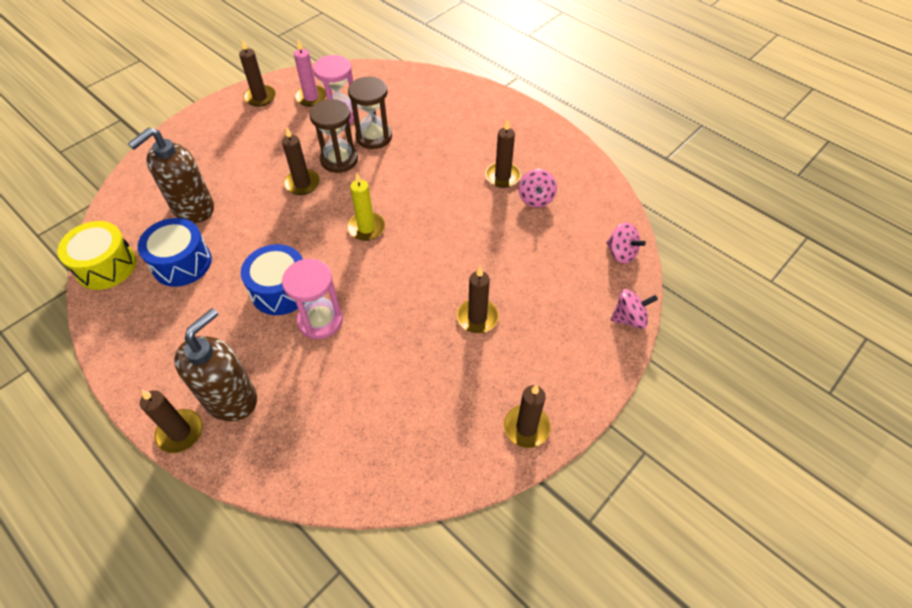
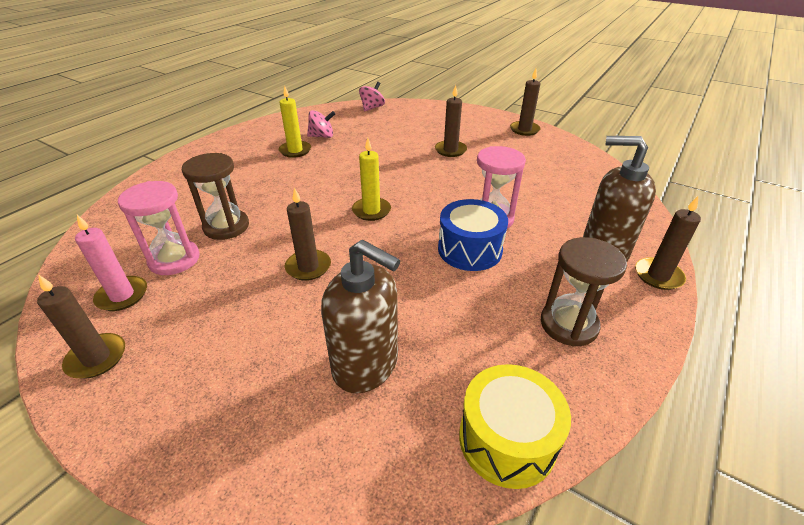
camera: 100 degrees left, 15 degrees down
blue drum [138,218,212,287] -> none
brown hourglass [309,99,358,173] -> brown hourglass moved to [541,237,627,346]
brown candle [485,119,521,188] -> yellow candle [279,86,311,158]
pink spinning top [611,289,658,329] -> none

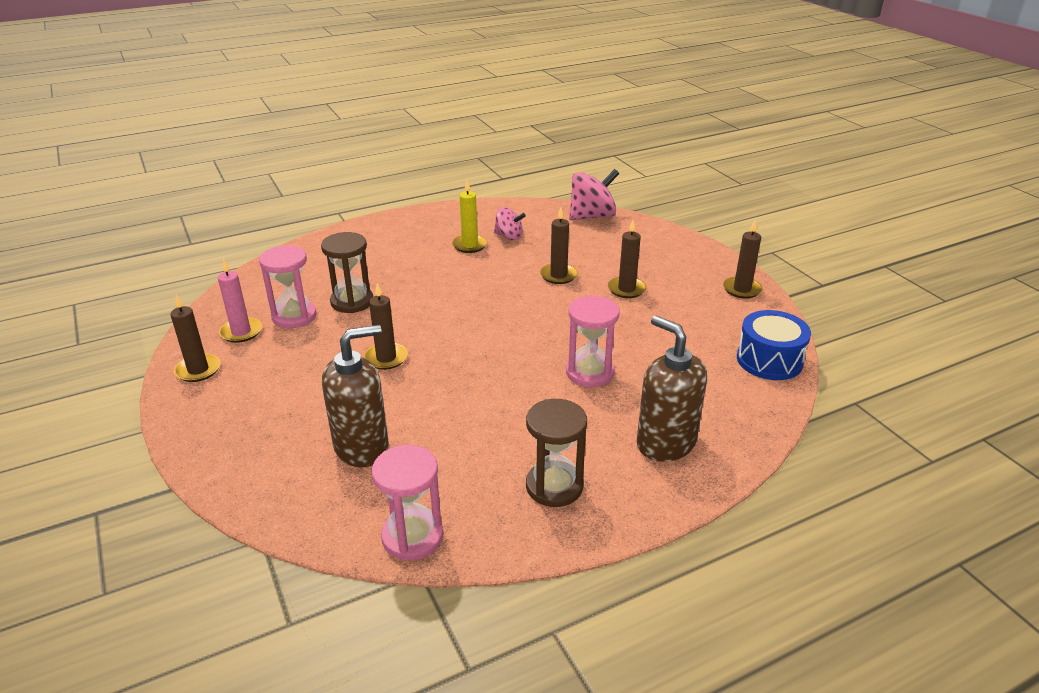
camera: 30 degrees right, 5 degrees down
brown soap dispenser [321,240,400,394] -> brown soap dispenser turned 90 degrees counterclockwise [322,325,389,467]
yellow candle [352,138,391,221] -> none
pink spinning top [359,82,385,111] -> pink spinning top [569,169,619,220], size x1.67
blue drum [438,199,508,271] -> blue drum moved to [737,310,811,380]
yellow drum [459,364,571,489] -> pink hourglass [372,445,443,561]
brown candle [635,196,701,290] -> brown candle moved to [540,208,578,284]

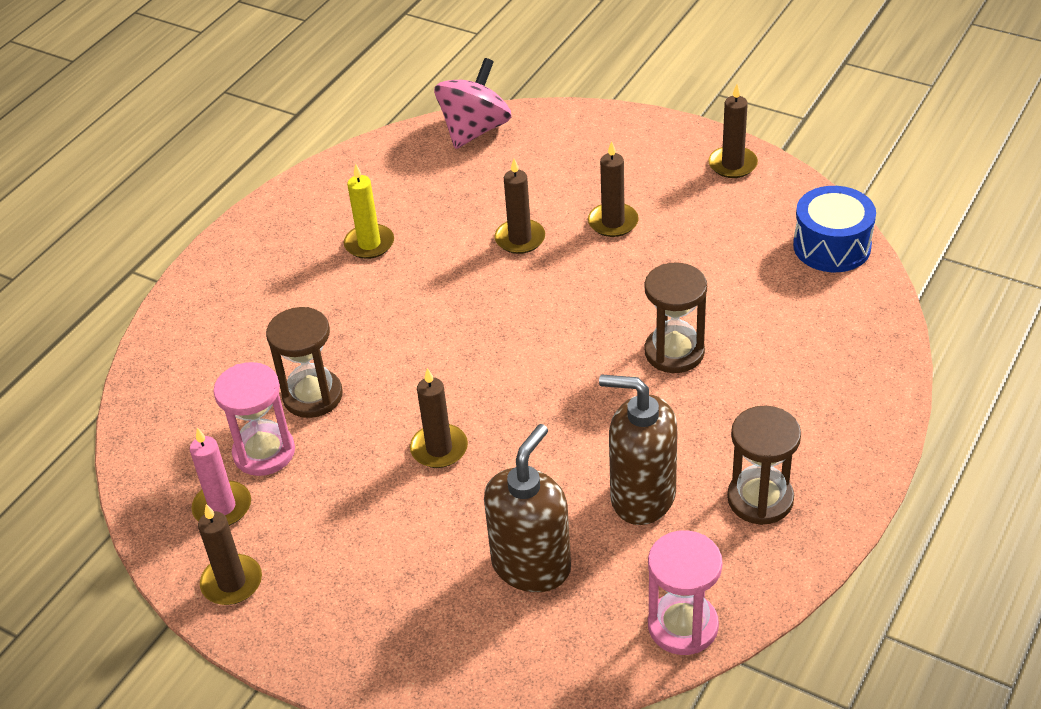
camera: 30 degrees left, 10 degrees up
pink spinning top [494,207,526,240] -> none
pink hourglass [566,295,620,387] -> brown hourglass [645,262,707,373]
brown soap dispenser [637,315,707,462] -> brown soap dispenser moved to [599,374,678,525]

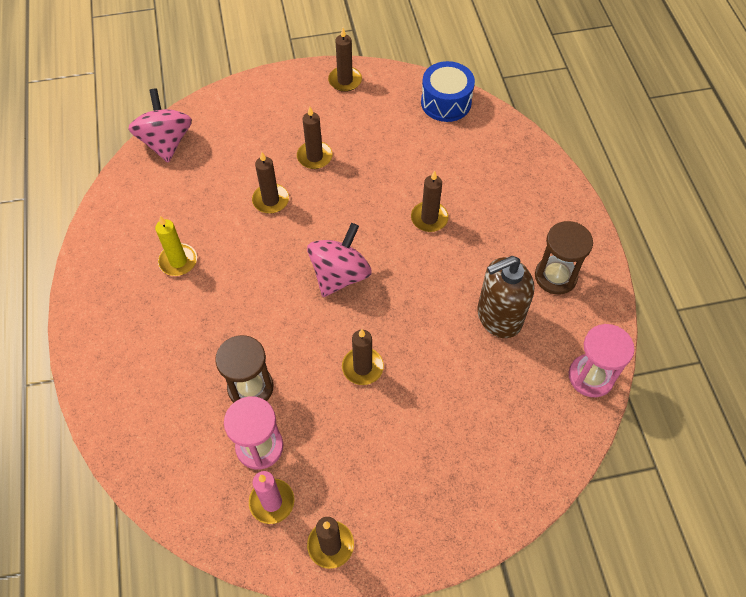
camera: 45 degrees left, 15 degrees up
brown soap dispenser [484,424,571,592] -> none
brown hourglass [645,262,707,373] -> brown candle [411,171,449,232]
none -> pink spinning top [307,223,372,297]

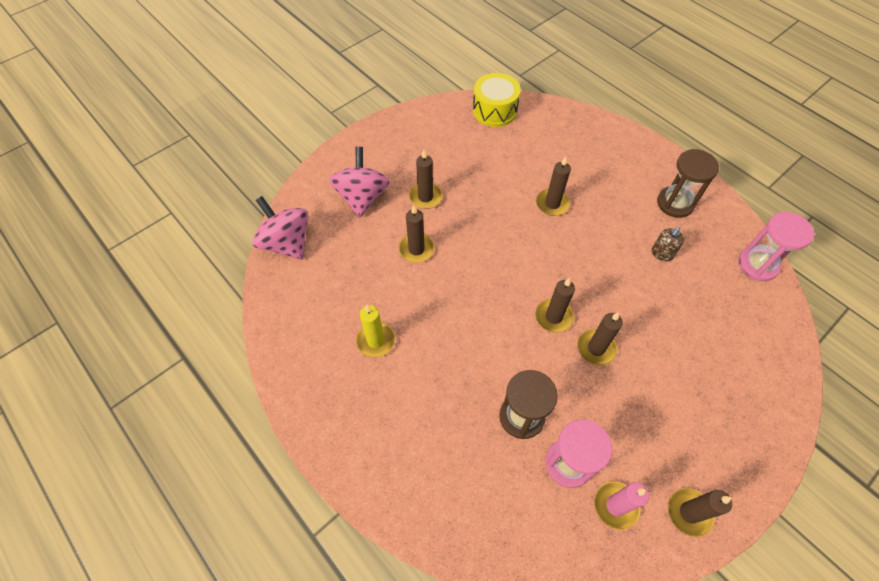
camera: 30 degrees left, 0 degrees up
pink spinning top [307,223,372,297] -> pink spinning top moved to [329,147,390,218]
brown candle [328,28,362,92] -> brown candle moved to [535,278,575,333]
blue drum [421,61,475,122] -> yellow drum [473,73,521,127]
brown soap dispenser [477,256,534,338] -> brown soap dispenser [652,227,684,262], size x0.48

